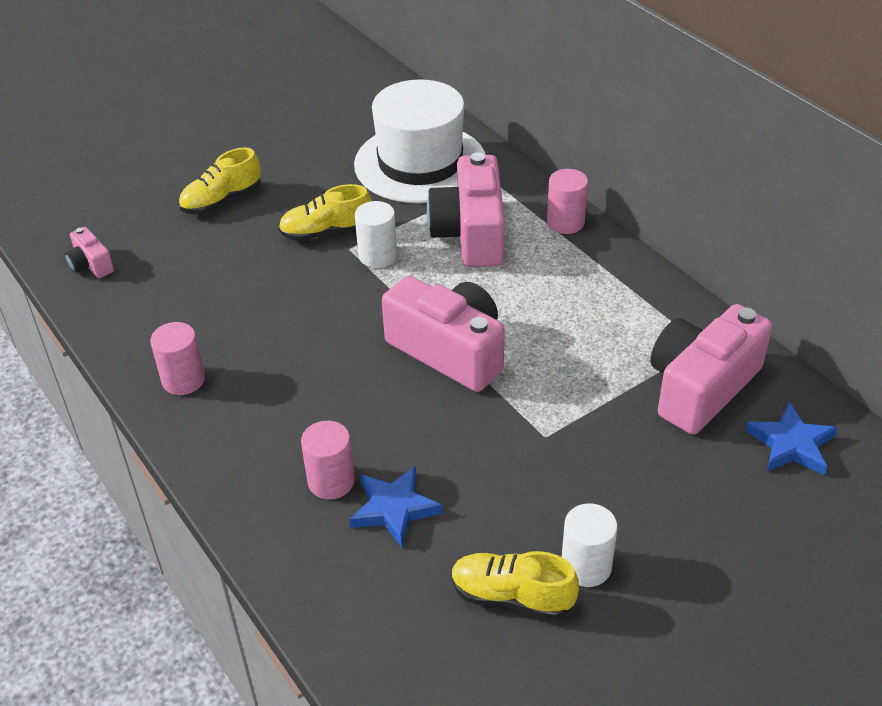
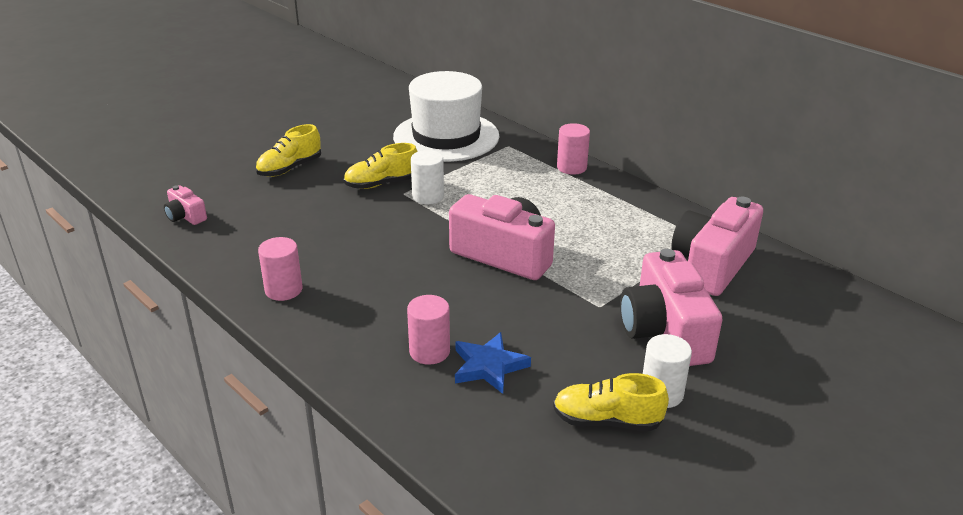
camera: 10 degrees left, 10 degrees down
pink camera [427,152,505,267] -> pink camera moved to [620,249,723,366]
blue star [745,402,838,475] -> none

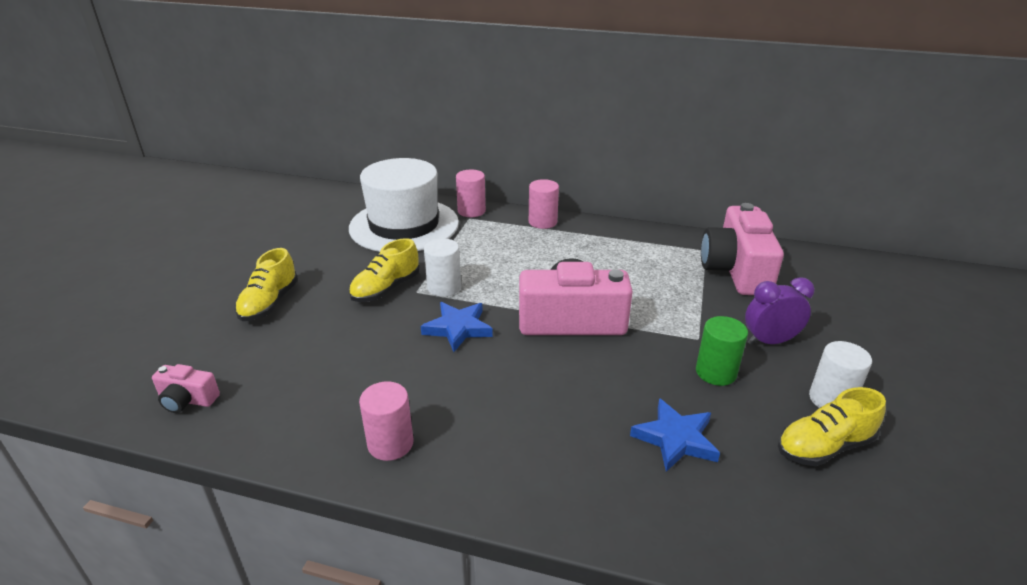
camera: 30 degrees left, 0 degrees up
pink cylinder [407,295,450,365] -> pink cylinder moved to [456,170,486,217]
pink camera [620,249,723,366] -> purple clock [745,277,815,345]
none -> blue star [421,302,493,352]
none -> green cylinder [696,316,748,386]

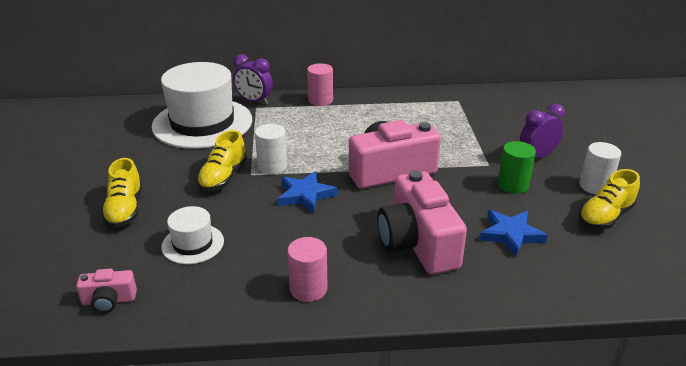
camera: 20 degrees left, 0 degrees up
pink cylinder [456,170,486,217] -> purple clock [233,54,273,104]
pink camera [701,203,784,295] -> pink camera moved to [377,170,467,274]
none -> white hat [161,206,224,264]

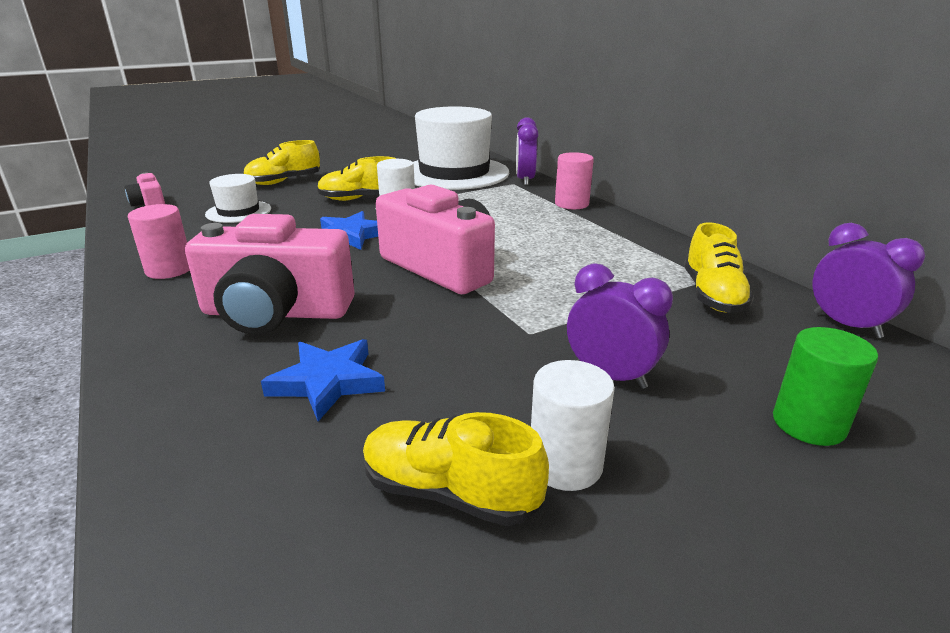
camera: 65 degrees right, 5 degrees down
pink camera [377,170,467,274] -> pink camera turned 135 degrees counterclockwise [185,214,355,335]
green cylinder [498,141,536,194] -> green cylinder moved to [773,327,878,446]
none -> yellow shoe [684,222,754,313]
none -> purple clock [813,223,925,338]

